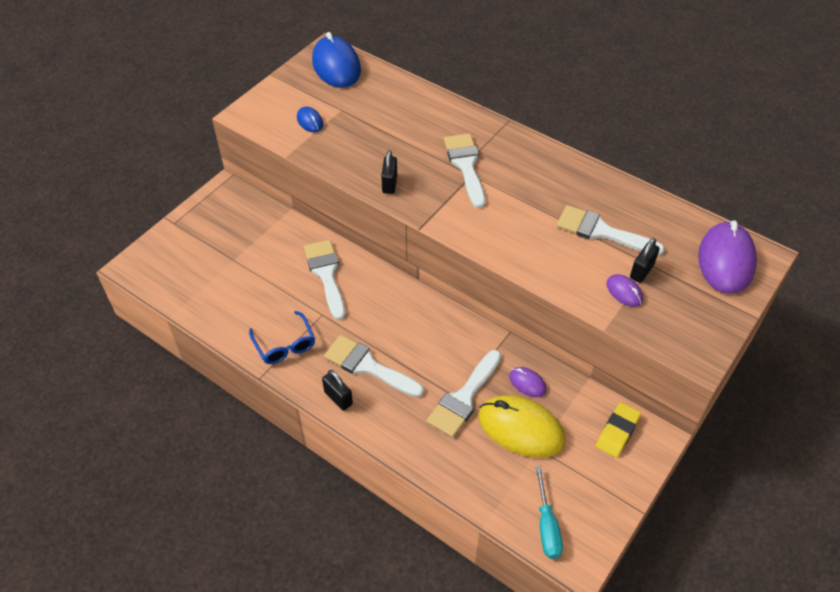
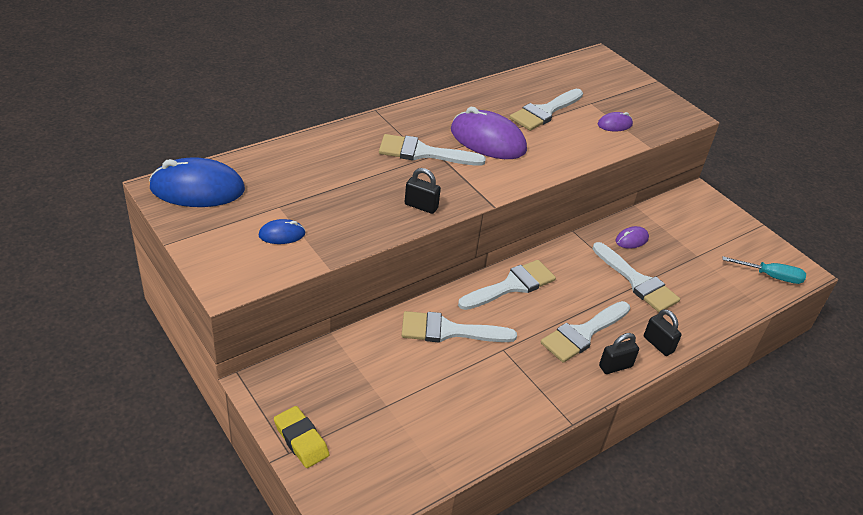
camera: 75 degrees left, 10 degrees down
blue glasses [249,311,315,364] -> none
yellow mouse [478,395,566,458] -> none
yellow eraser [596,402,641,458] -> yellow eraser moved to [274,406,330,468]
black padlock [630,238,660,283] -> black padlock moved to [644,309,682,356]
purple mouse [698,221,757,294] -> purple mouse moved to [451,107,527,159]
none -> white brush [458,260,556,310]

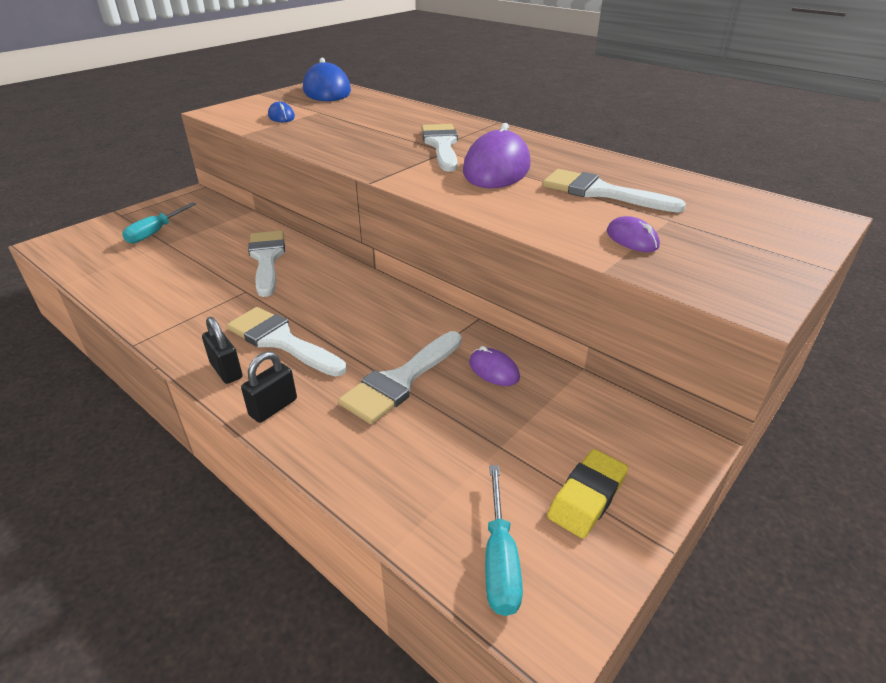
camera: 80 degrees right, 5 degrees down
yellow eraser [274,406,330,468] -> yellow eraser moved to [547,449,628,538]
black padlock [405,168,441,214] -> none
white brush [458,260,556,310] -> none
none -> turquoise screwdriver [122,202,196,244]

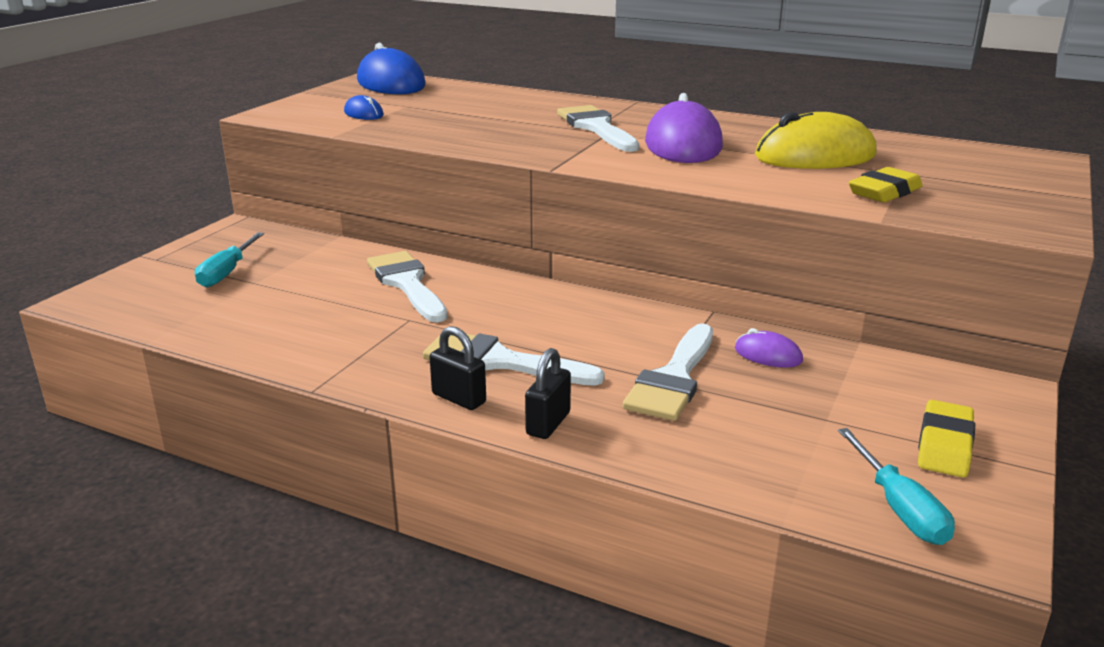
camera: 15 degrees left, 10 degrees down
white brush [542,169,686,213] -> yellow mouse [755,112,877,169]
purple mouse [607,216,660,252] -> yellow eraser [849,167,923,202]

